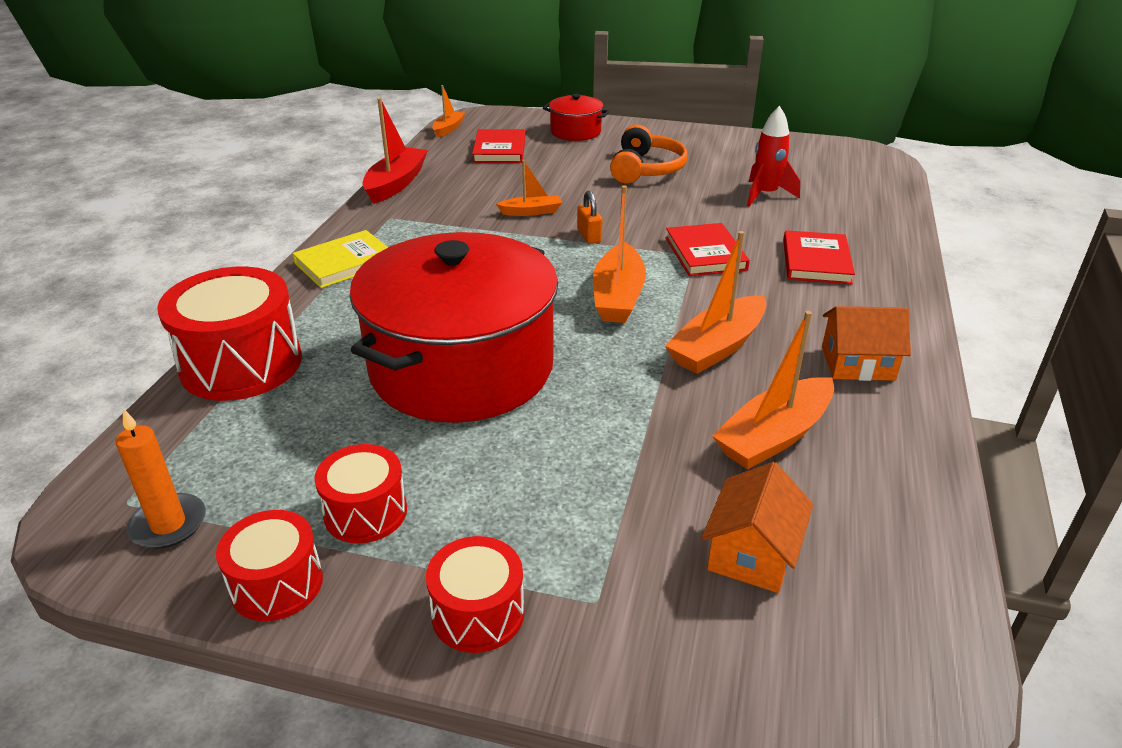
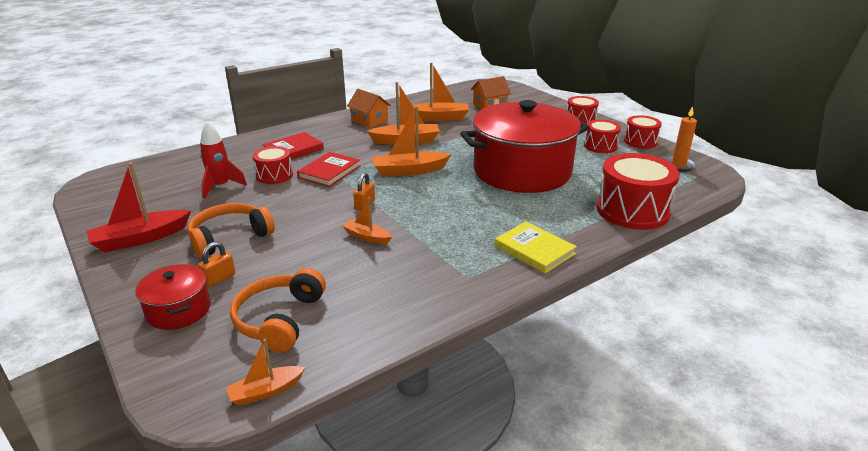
camera: 140 degrees left, 5 degrees down
yellow book [292,230,388,288] -> yellow book turned 45 degrees clockwise [495,221,577,274]
red boat [363,98,428,204] -> red boat moved to [87,162,191,252]
red book [472,129,525,163] -> orange headphones [230,268,326,352]
orange boat [593,185,646,323] -> orange boat turned 150 degrees counterclockwise [372,106,451,177]
none -> orange padlock [198,242,235,287]
none -> red drum [253,146,293,184]

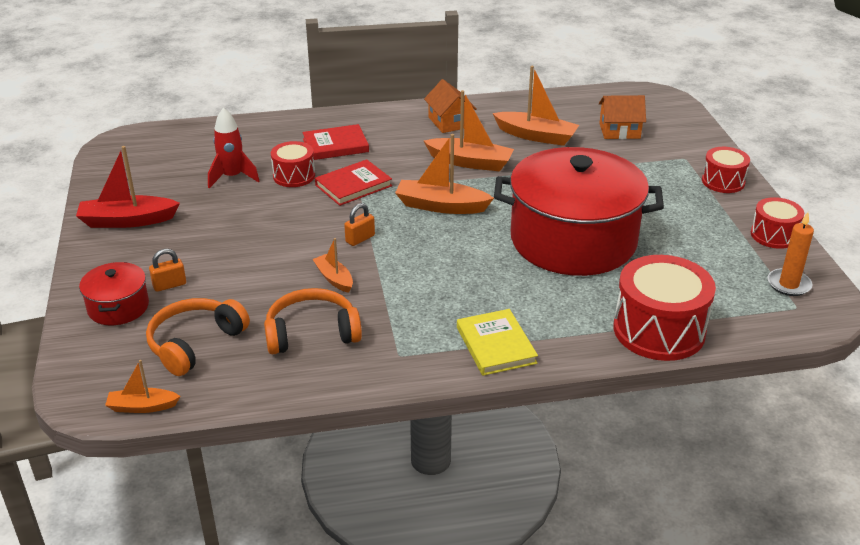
camera: 25 degrees right, 5 degrees up
orange headphones [188,203,275,258] -> orange headphones moved to [264,288,362,354]
red drum [584,120,621,153] -> none

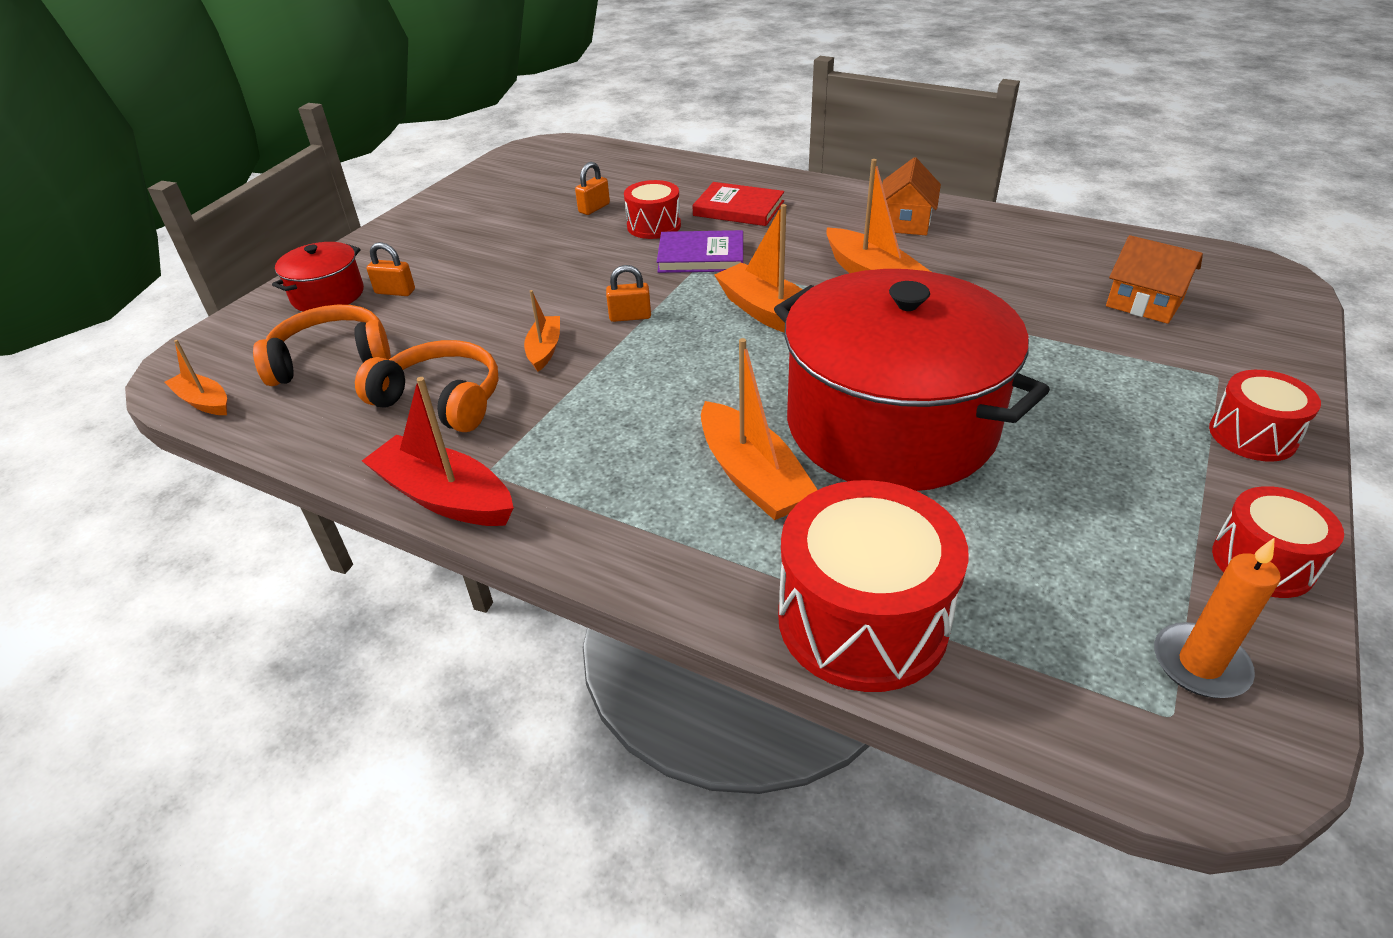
camera: 40 degrees right, 5 degrees up
red boat [76,146,180,228] -> red boat moved to [362,377,514,526]
red rocket [208,107,259,188] -> orange padlock [575,162,610,215]
red book [315,159,392,206] -> purple book [657,230,743,273]
yellow book [457,309,538,376] -> none
orange boat [493,66,579,146] -> orange boat moved to [701,338,818,520]

